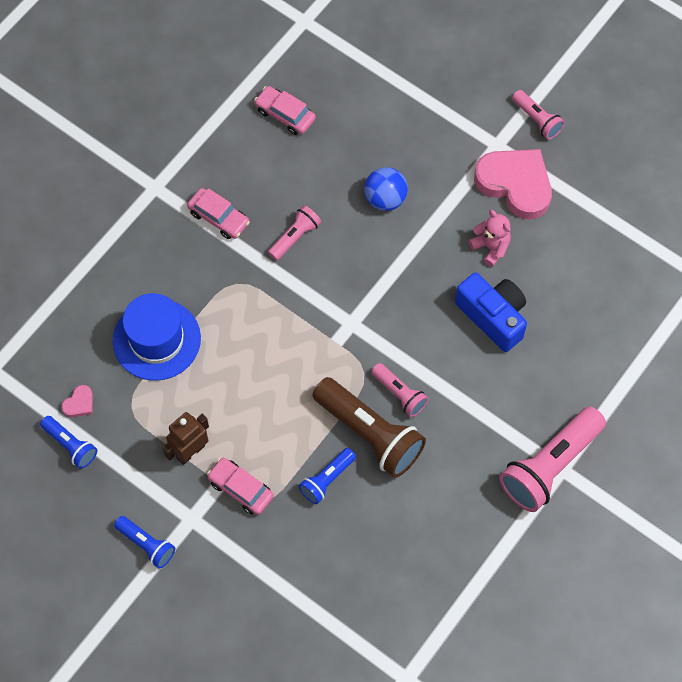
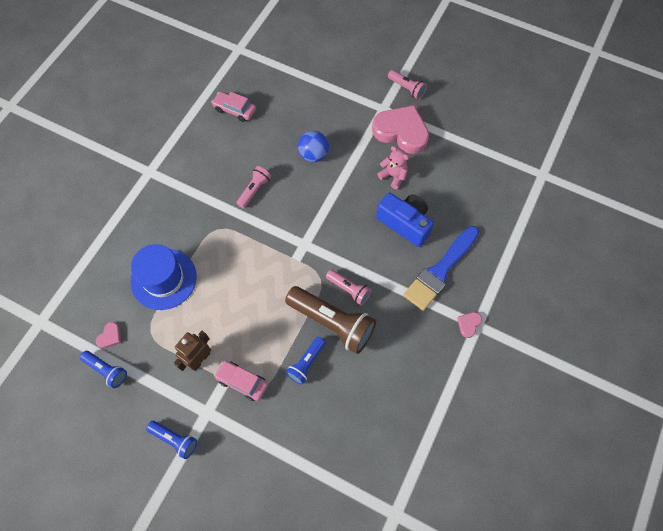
camera: 10 degrees left, 0 degrees up
pink car [187,188,250,239] -> none
pink flashlight [499,407,606,512] -> pink heart [457,312,482,338]
none -> blue brush [403,226,479,311]

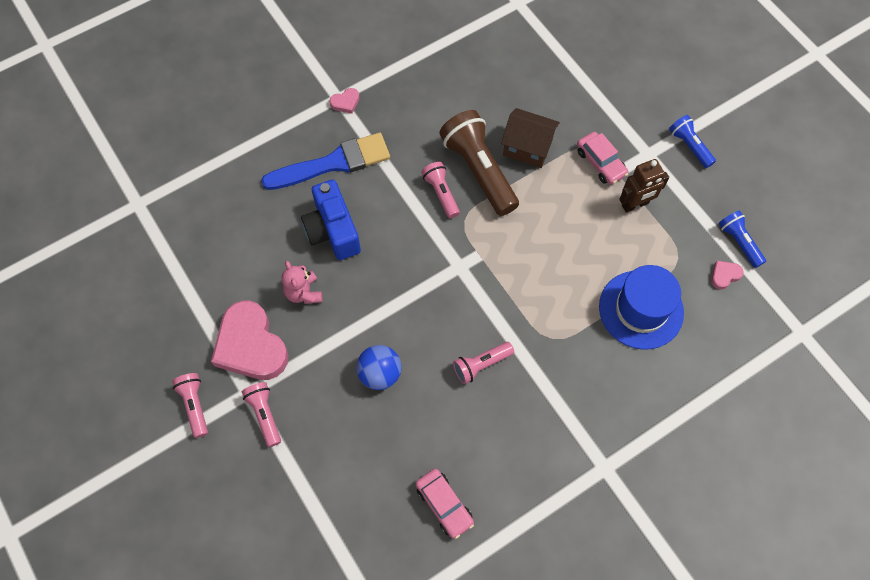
camera: 150 degrees left, 0 degrees up
blue flashlight [286,337,326,385] -> brown house [501,108,560,168]
none -> pink flashlight [242,382,281,447]

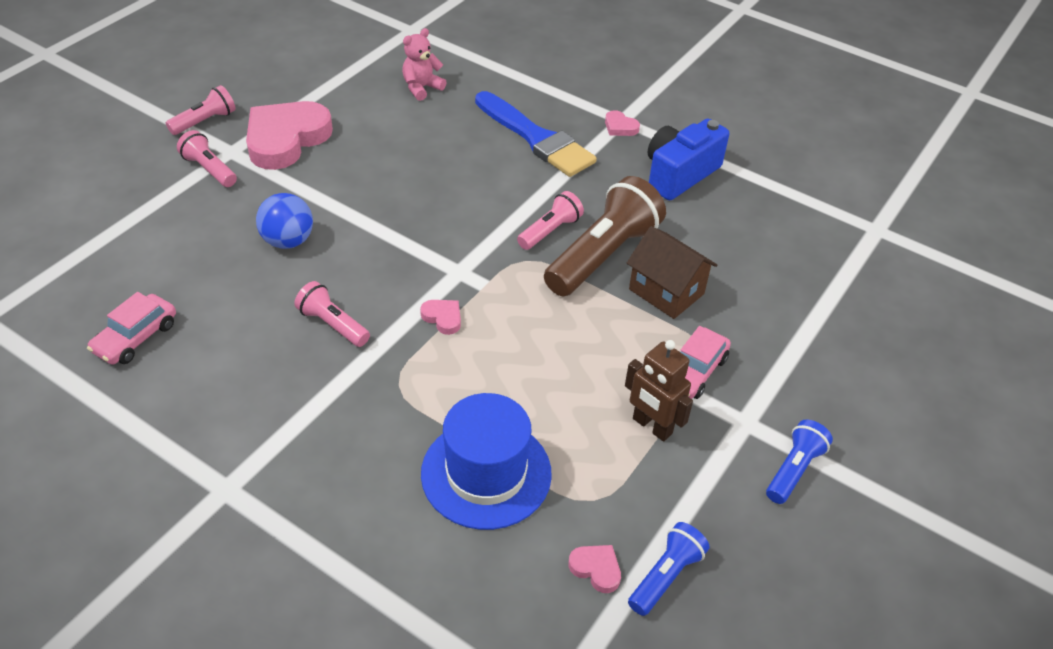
camera: 65 degrees right, 20 degrees down
pink flashlight [242,382,281,447] -> pink flashlight turned 90 degrees counterclockwise [177,130,237,187]
pink teddy bear [282,261,323,304] -> pink teddy bear moved to [402,28,447,101]
blue camera [301,180,361,260] -> blue camera moved to [648,119,729,200]
brown house [501,108,560,168] -> brown house turned 45 degrees counterclockwise [627,226,718,319]
none -> pink heart [420,300,461,335]

